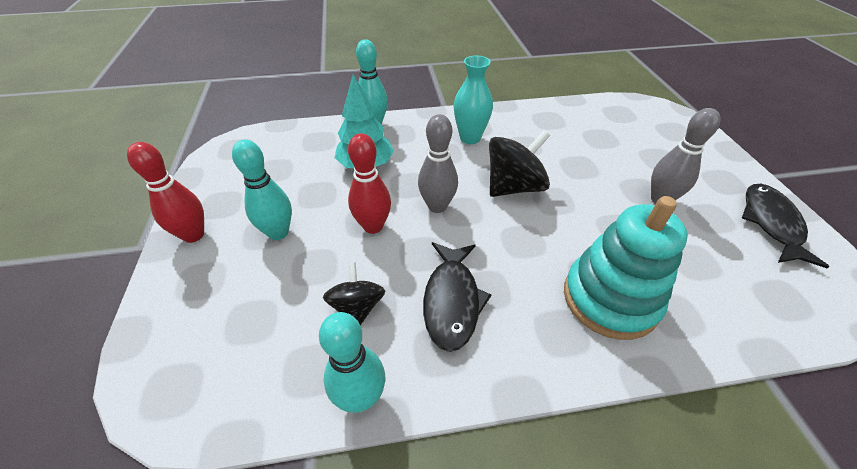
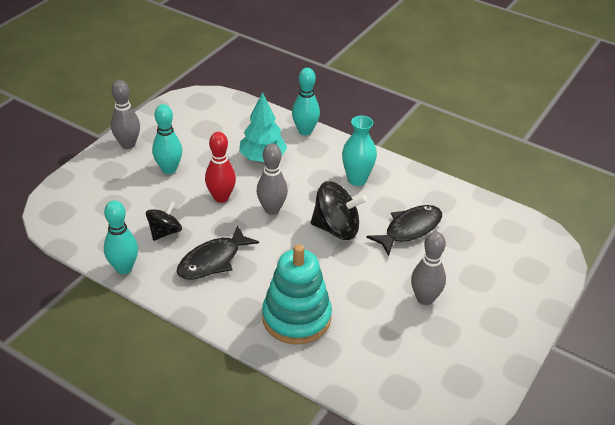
camera: 40 degrees right, 5 degrees down
red bowling pin [127,142,204,243] -> grey bowling pin [111,80,140,149]
black fish [742,184,829,268] -> black fish moved to [366,205,442,256]

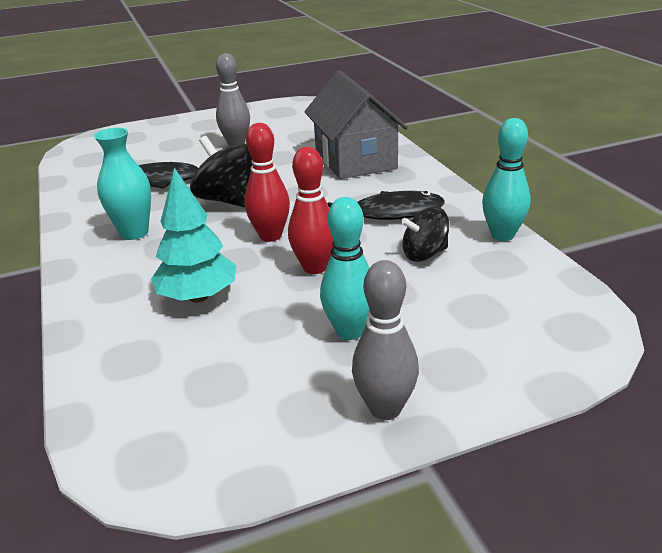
camera: 140 degrees left, 10 degrees down
grey bowling pin [257,144,288,215] -> red bowling pin [244,123,290,242]
turquoise stacking toy [262,244,332,344] -> grey house [304,70,408,179]
turquoise bowling pin [292,68,320,135] -> none

